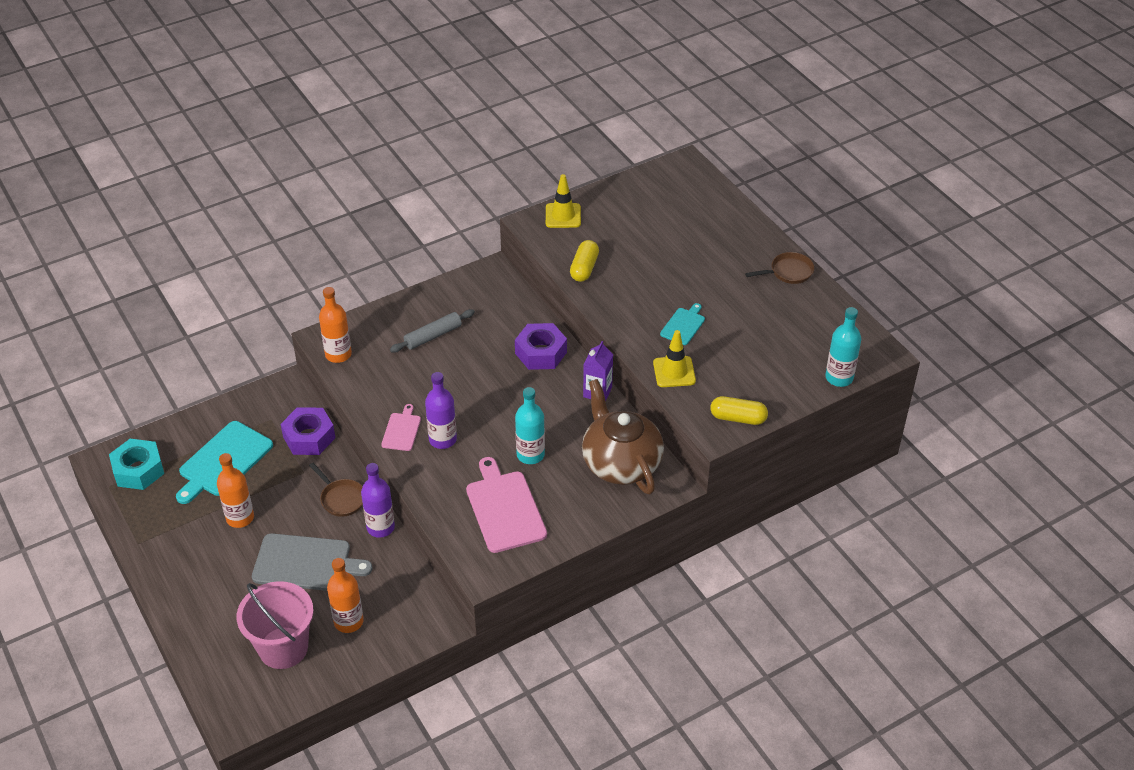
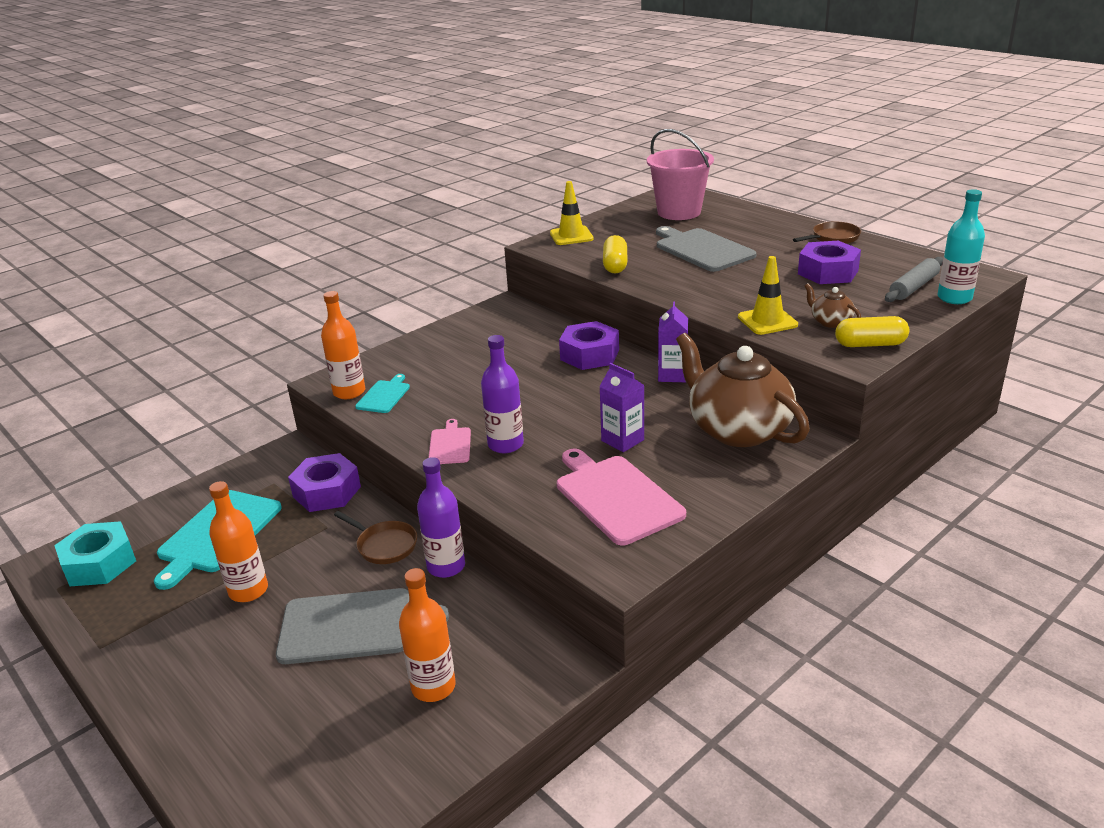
camera: 10 degrees left, 15 degrees down
pink bucket [237,581,314,669] -> pink bucket moved to [647,129,714,220]
grey rolling pin [390,309,475,352] -> grey rolling pin moved to [885,257,943,302]
turquoise bottle [515,387,545,464] -> purple carton [599,363,644,452]
turquoise cutting board [660,303,705,345] -> turquoise cutting board moved to [355,374,410,413]
none -> grey cutting board [656,226,757,272]
none -> purple nut [798,241,861,284]
none -> brown teapot [805,283,861,328]

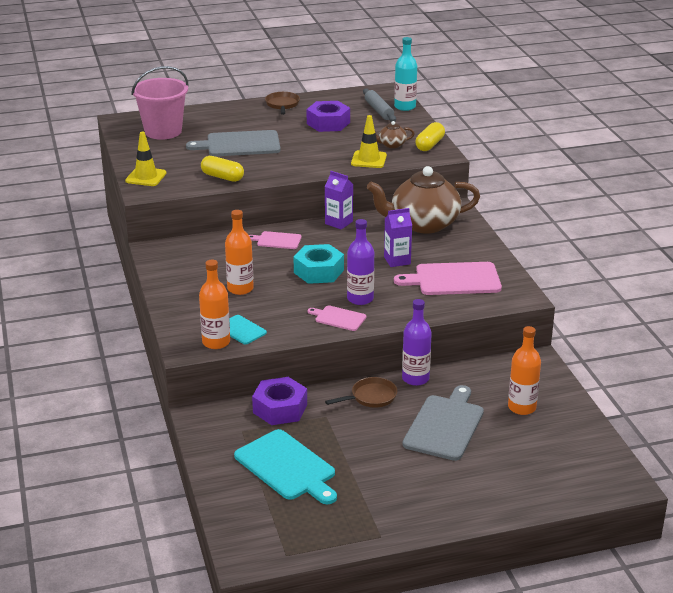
camera: 65 degrees left, 0 degrees up
turquoise nut [54,521,136,586] -> turquoise nut moved to [294,244,344,284]
orange bottle [209,481,268,602] -> orange bottle moved to [225,210,254,295]
purple nut [559,321,619,370] -> pink cutting board [249,231,302,249]

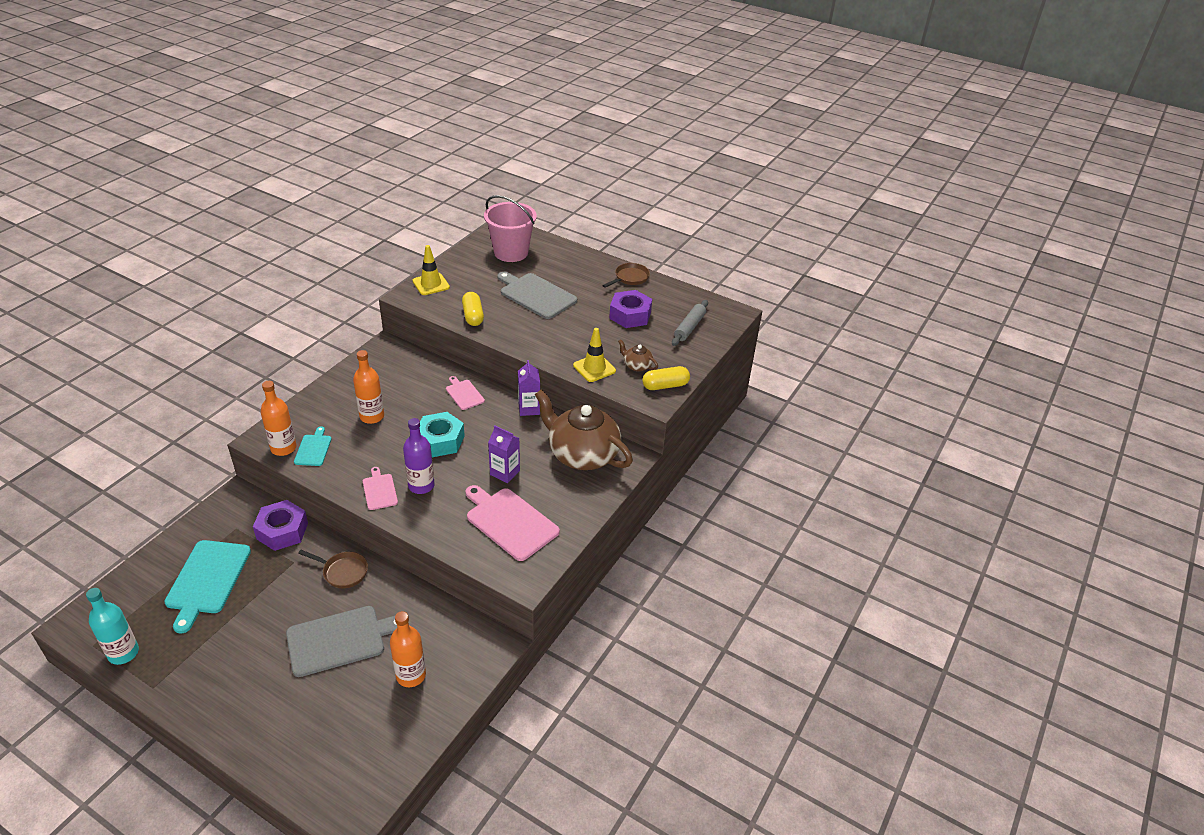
camera: 45 degrees right, 10 degrees up
turquoise bottle [394,37,417,111] -> turquoise bottle moved to [86,588,139,665]
purple bottle [402,299,432,386] -> none

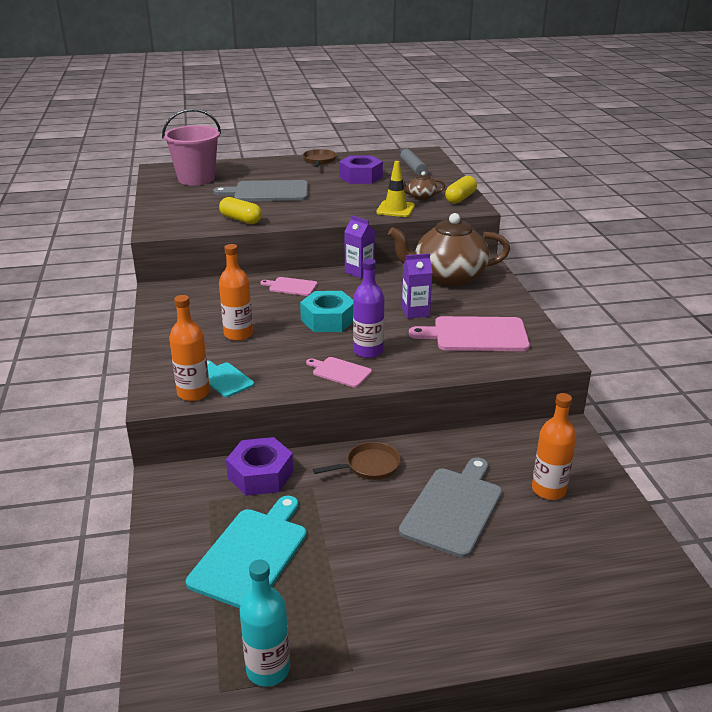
camera: 40 degrees left, 10 degrees down
turquoise cutting board [164,540,251,633] -> turquoise cutting board turned 120 degrees counterclockwise [186,496,307,608]
yellow traffic cone [413,245,450,295] -> none

